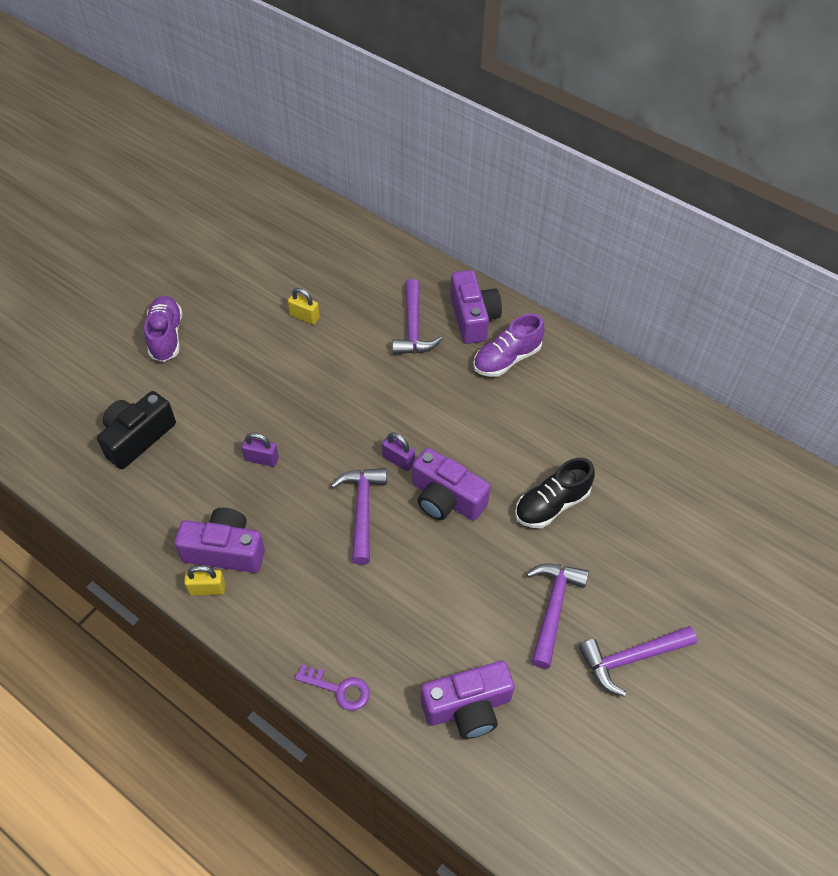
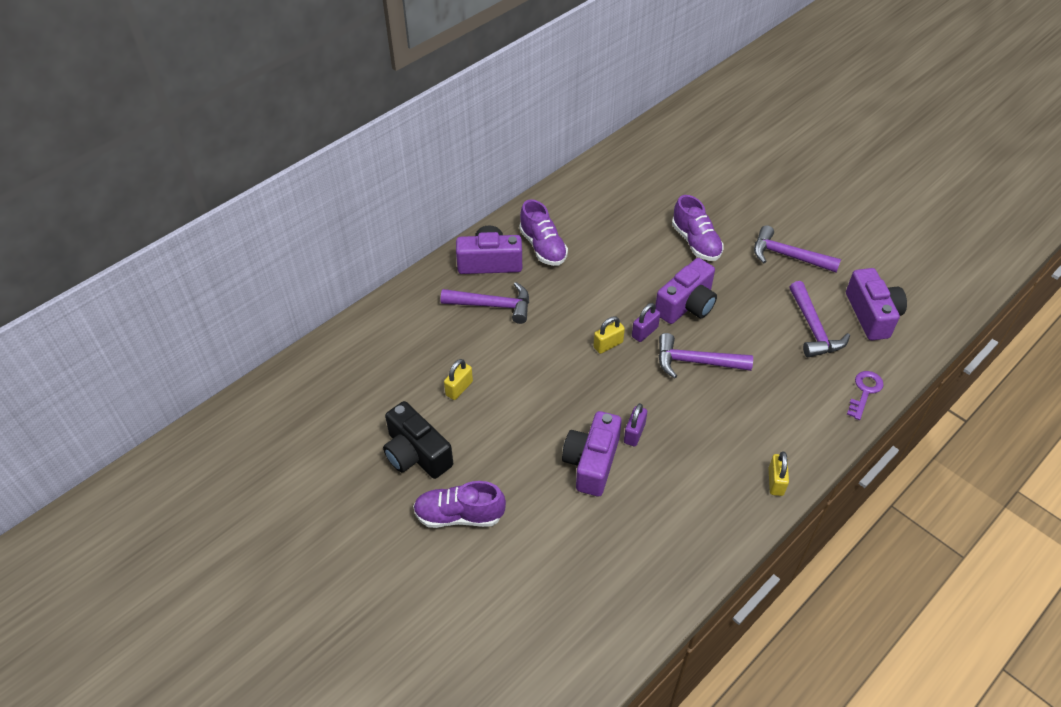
camera: 80 degrees left, 5 degrees down
black camera [97,391,176,469] -> black camera moved to [383,401,453,479]
purple camera [174,508,265,573] -> purple camera moved to [562,411,622,496]
black shoe [515,458,595,528] -> purple shoe [672,195,724,261]
purple hammer [579,626,697,697] -> purple hammer moved to [790,281,850,357]
none -> yellow padlock [593,316,625,354]

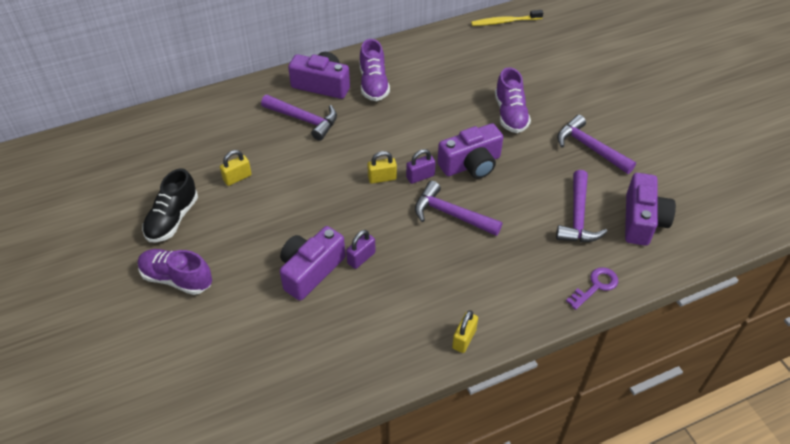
camera: 20 degrees right, 0 degrees up
black camera [383,401,453,479] -> black shoe [142,168,198,242]
none -> yellow toothbrush [471,10,543,26]

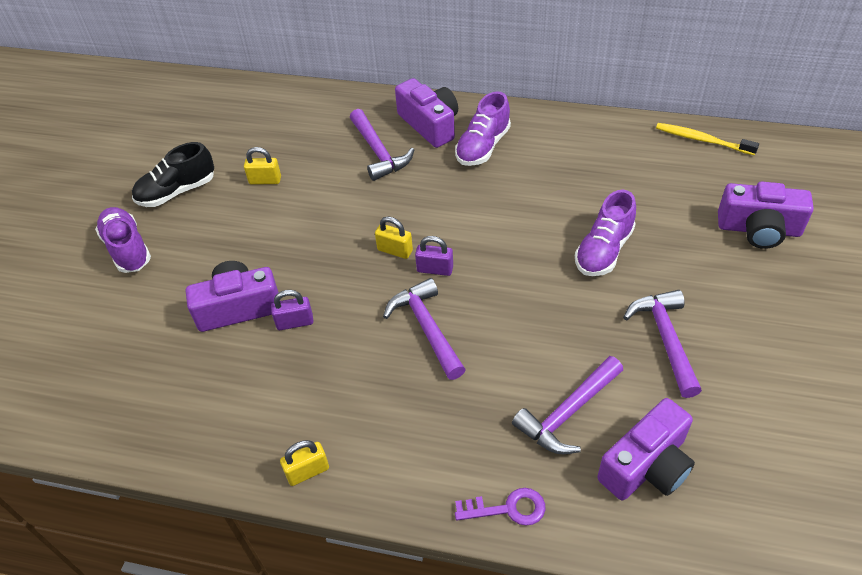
camera: 40 degrees right, 0 degrees up
purple camera [437,123,503,179] -> purple camera moved to [718,182,813,249]

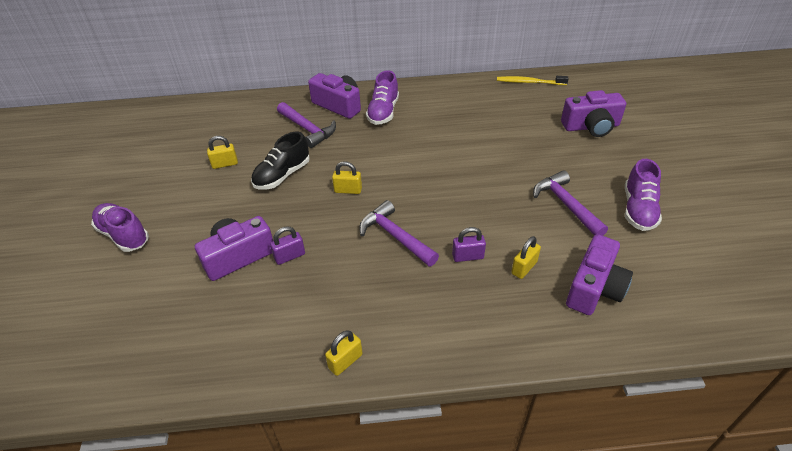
camera: 20 degrees left, 5 degrees down
black shoe [132,142,214,207] -> black shoe moved to [251,132,310,190]
purple padlock [415,236,453,276] -> purple padlock moved to [452,227,486,262]
purple key [455,488,545,526] -> none
purple hammer [512,356,623,454] -> yellow padlock [511,236,541,279]
purple shoe [575,190,636,276] -> purple shoe moved to [625,159,662,231]

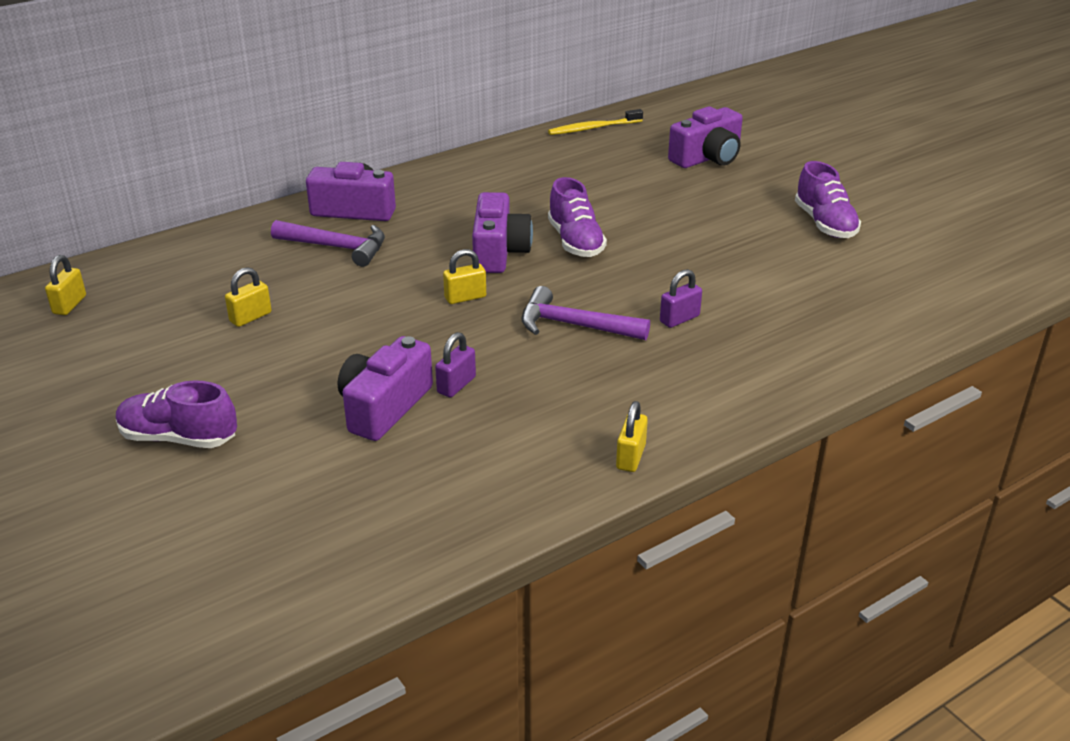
camera: 30 degrees left, 10 degrees down
black shoe [251,132,310,190] -> none
purple shoe [366,70,399,125] -> purple shoe moved to [548,177,607,257]
yellow padlock [511,236,541,279] -> yellow padlock moved to [45,255,86,315]
purple hammer [533,170,608,236] -> none
purple camera [566,234,633,315] -> purple camera moved to [472,192,533,273]

